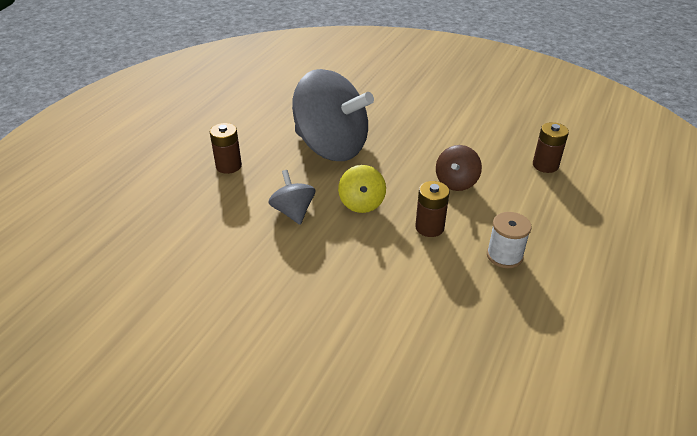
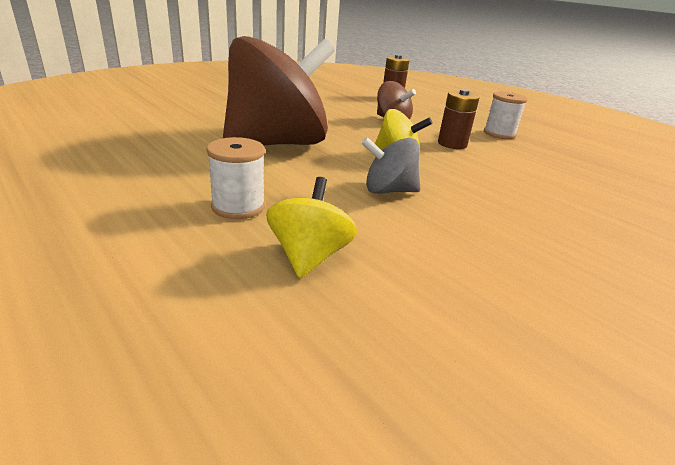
camera: 70 degrees left, 10 degrees down
brown battery [210,123,242,174] -> white spool [206,137,265,219]
grey spinning top [292,69,374,161] -> brown spinning top [223,36,334,146]
none -> yellow spinning top [266,177,357,278]

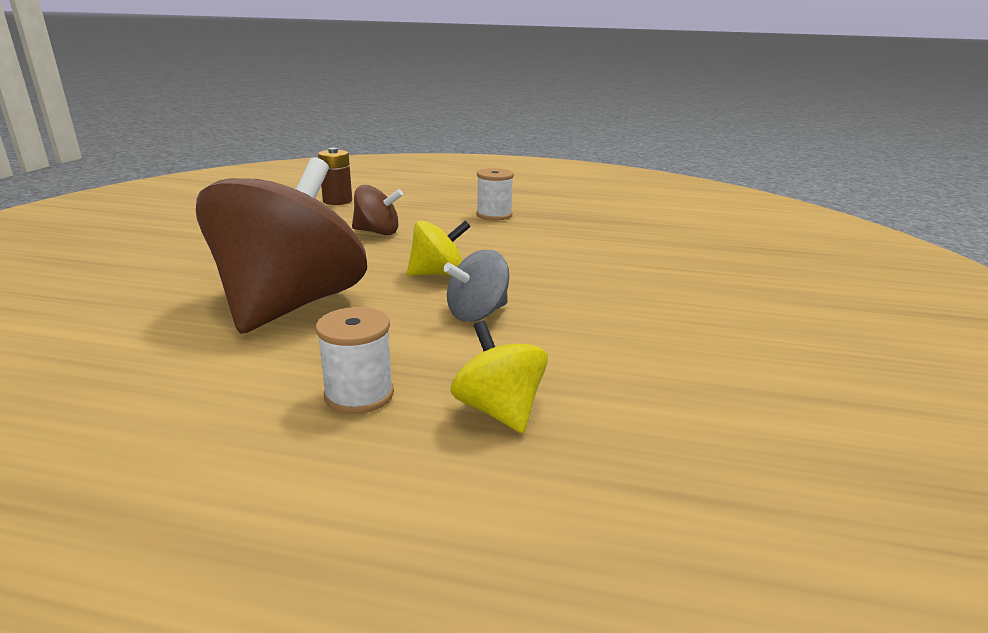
camera: 35 degrees left, 5 degrees down
brown battery [438,89,480,149] -> none

